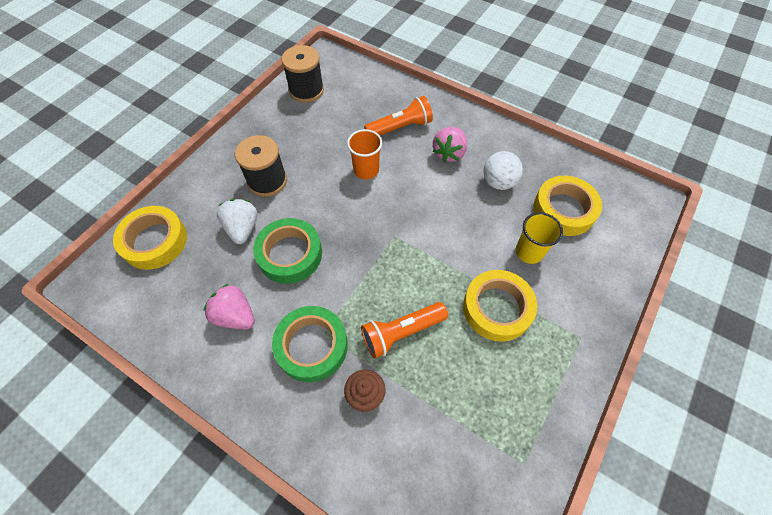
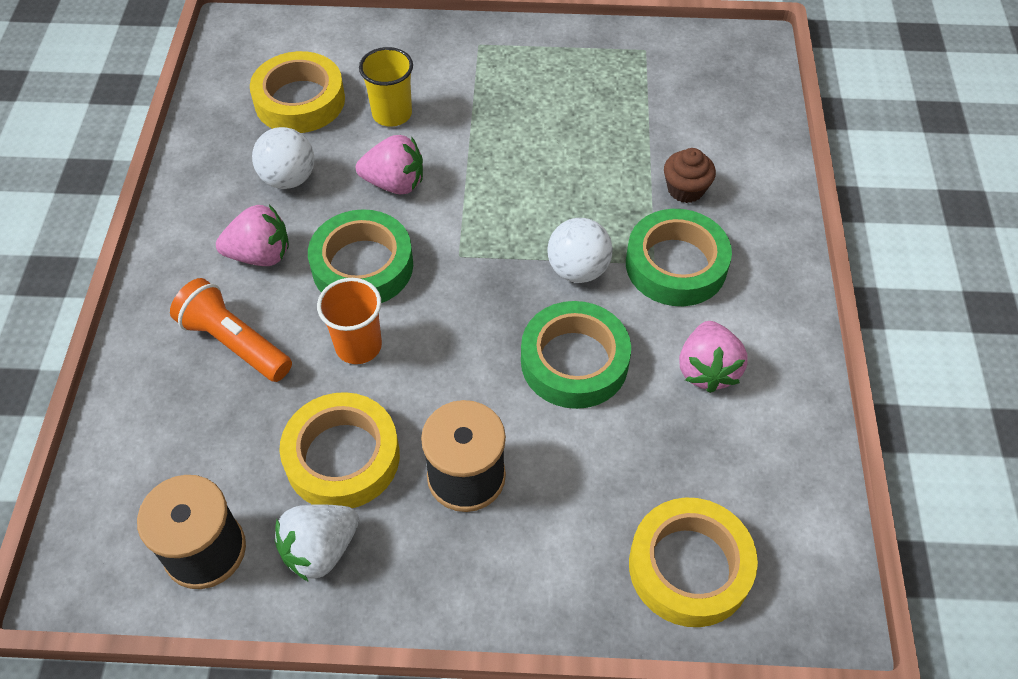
camera: 120 degrees left, 5 degrees down
white strawberry [217,199,257,244] -> white strawberry moved to [275,504,359,582]
orange flashlight [361,302,448,359] -> none
yellow tape [463,270,537,342] -> yellow tape moved to [279,392,400,508]
none -> green tape [308,209,413,303]
none -> pink strawberry [356,135,423,194]
none -> white ball [547,218,613,283]

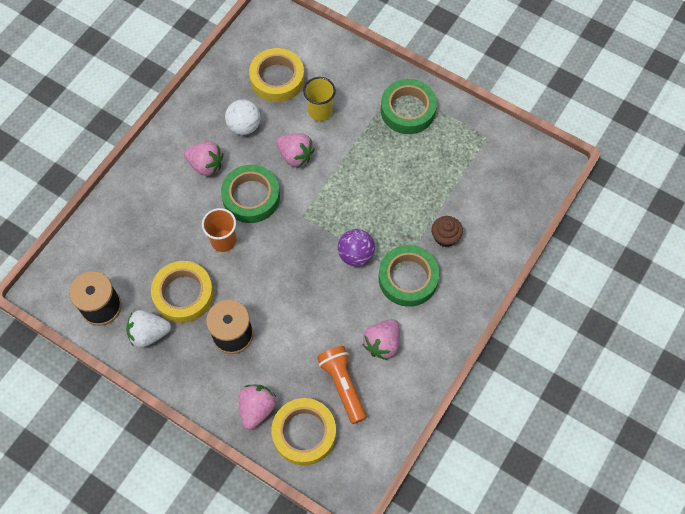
camera: 30 degrees right, 10 degrees up
orange flashlight [170,278,292,382] -> orange flashlight moved to [317,346,366,424]
green tape [521,301,631,409] -> green tape moved to [381,79,437,134]
white ball [547,218,613,283] -> purple ball [338,229,375,267]
none -> pink strawberry [239,385,276,430]

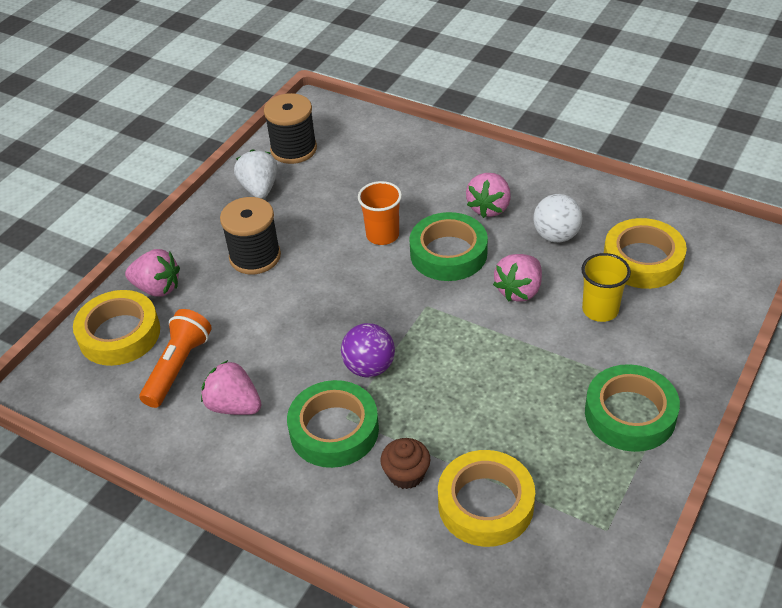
camera: 90 degrees right, 20 degrees down
yellow tape [151,261,214,323] -> yellow tape moved to [438,450,535,547]
orange flashlight [317,346,366,424] -> orange flashlight turned 45 degrees counterclockwise [140,309,212,408]

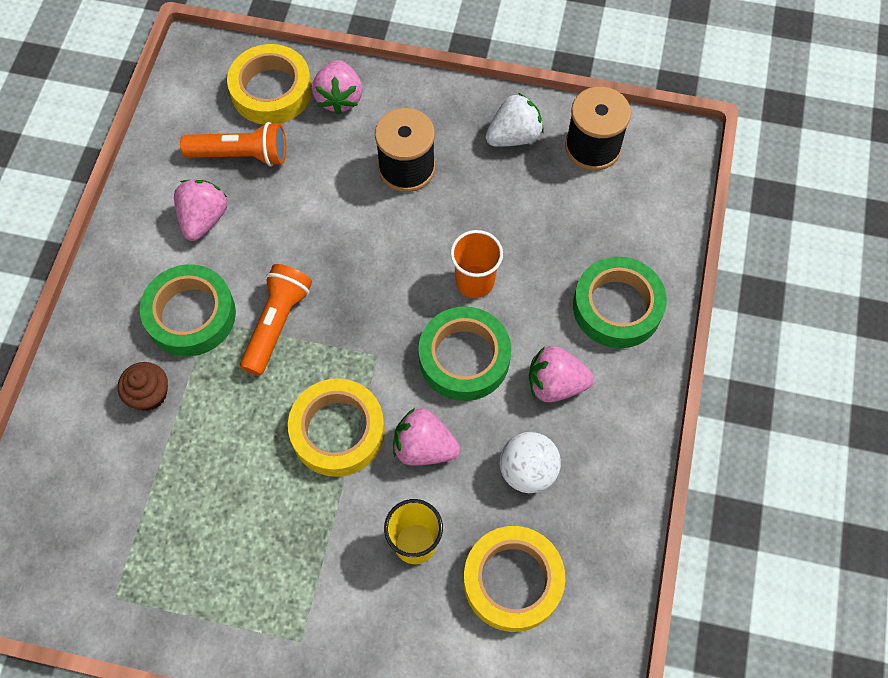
camera: 70 degrees right, 20 degrees up
purple ball [341,323,395,377] -> orange flashlight [240,264,312,376]
yellow tape [438,450,535,547] -> yellow tape moved to [288,378,385,477]
green tape [585,364,680,452] -> green tape moved to [573,257,667,348]

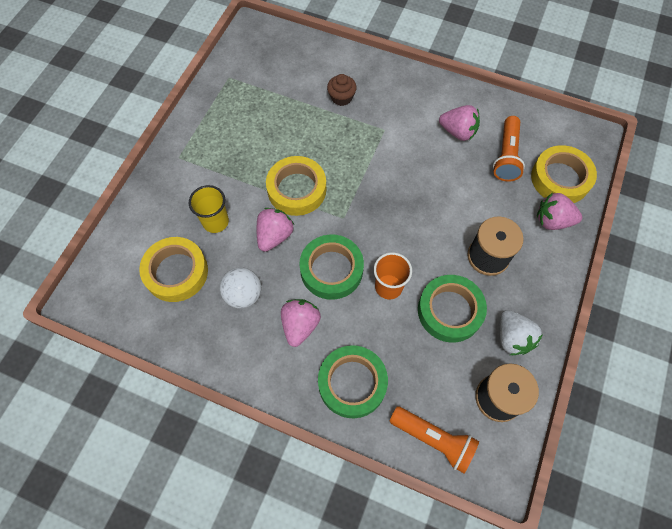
camera: 100 degrees right, 0 degrees up
green tape [140,264,236,356] -> green tape moved to [418,275,487,342]
orange flashlight [240,264,312,376] -> orange flashlight moved to [389,406,479,473]

